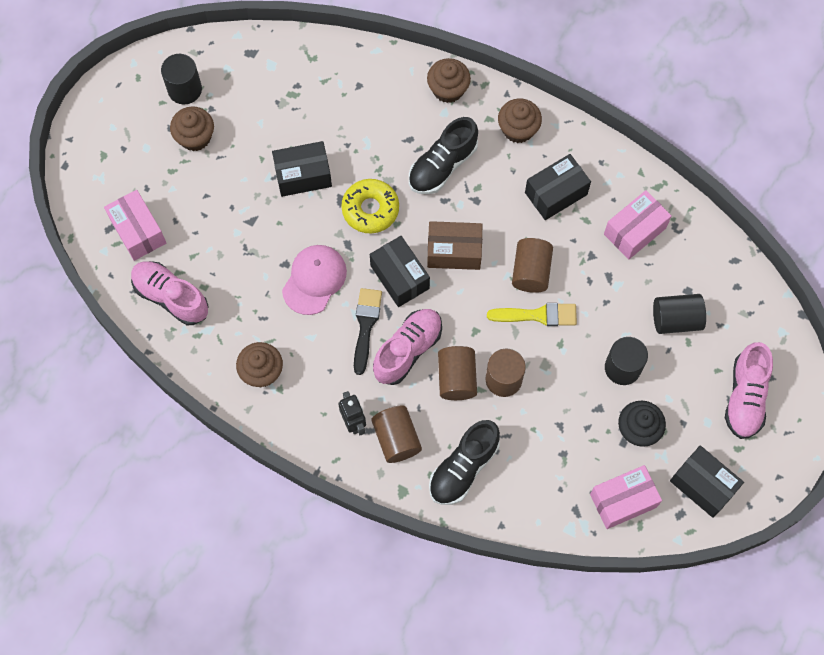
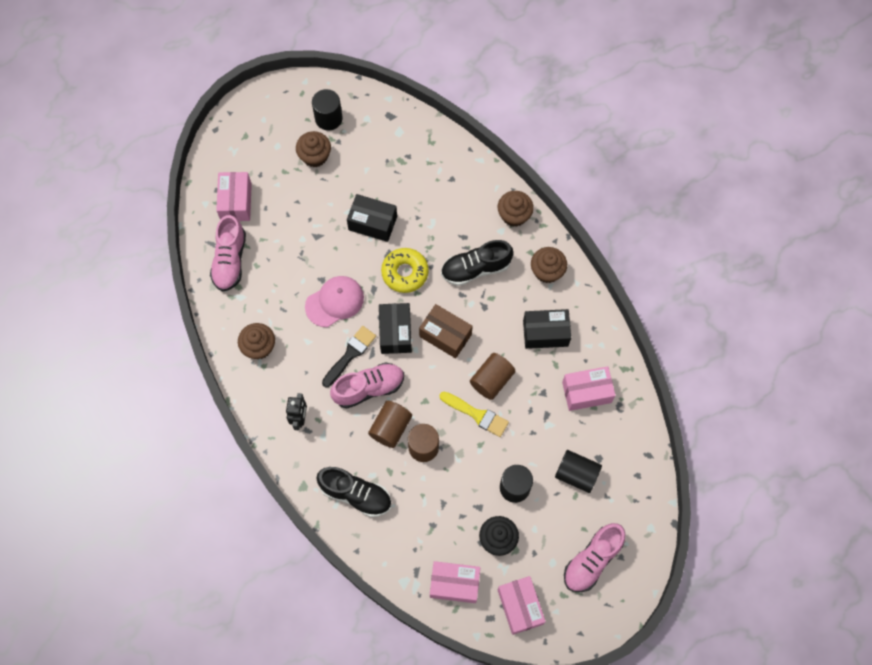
camera: 30 degrees right, 0 degrees up
pink shoe [131,261,209,325] -> pink shoe turned 150 degrees counterclockwise [210,215,246,292]
brown cylinder [371,406,422,463] -> none
black shoe [429,420,500,505] -> black shoe turned 135 degrees counterclockwise [316,467,391,517]
black box [670,445,744,518] -> pink box [498,576,546,635]

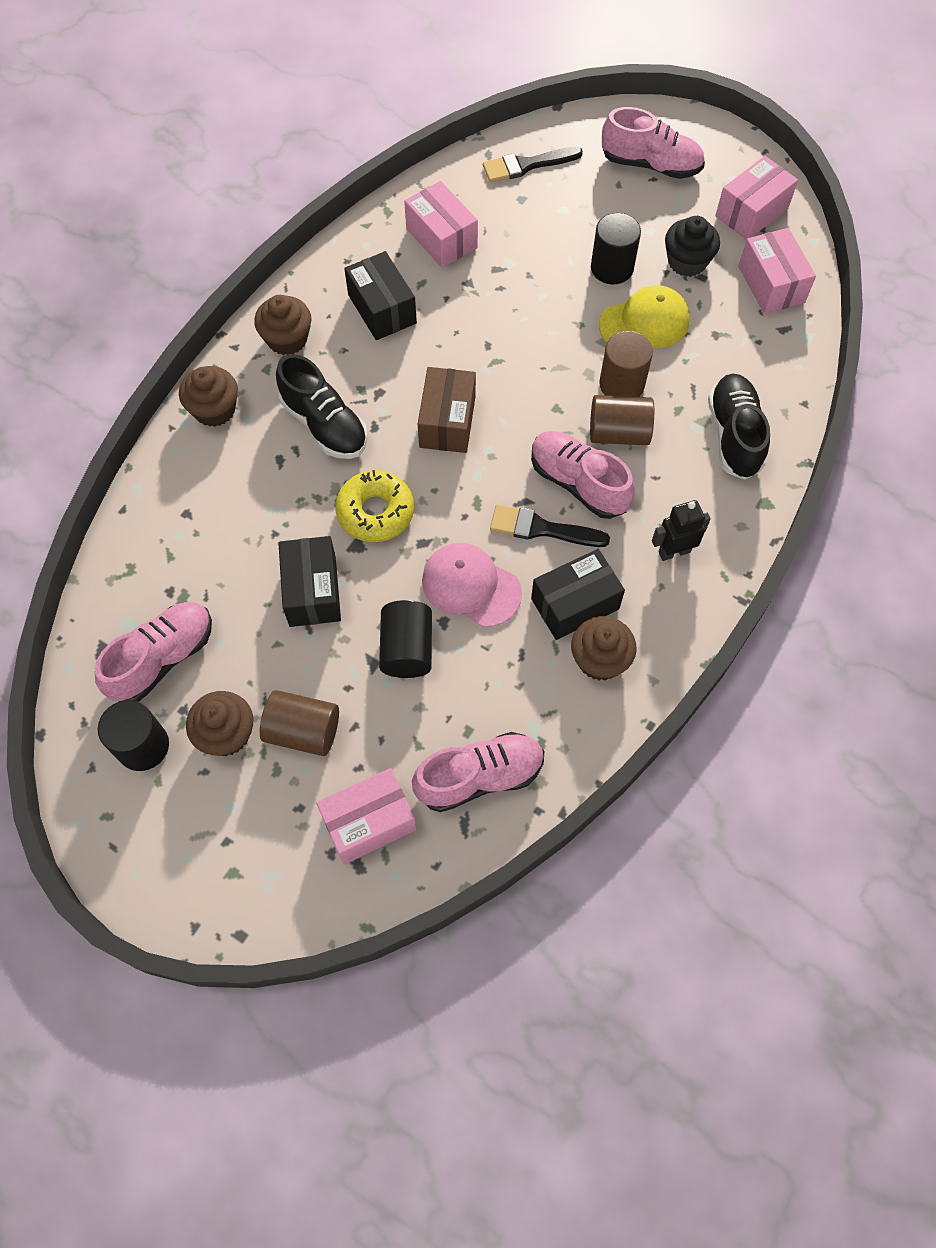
camera: 115 degrees left, 5 degrees down
black box [379,303,412,354] -> black box moved to [531,549,625,640]
yellow brush [439,392,509,437] -> none
brown cylinder [470,353,515,400] -> brown cylinder moved to [260,690,339,756]
black cylinder [555,450,602,493] -> black cylinder moved to [379,600,432,678]
none -> pink shoe [95,602,212,702]
none -> black brush [483,147,583,183]
none -> yellow cap [599,285,690,348]

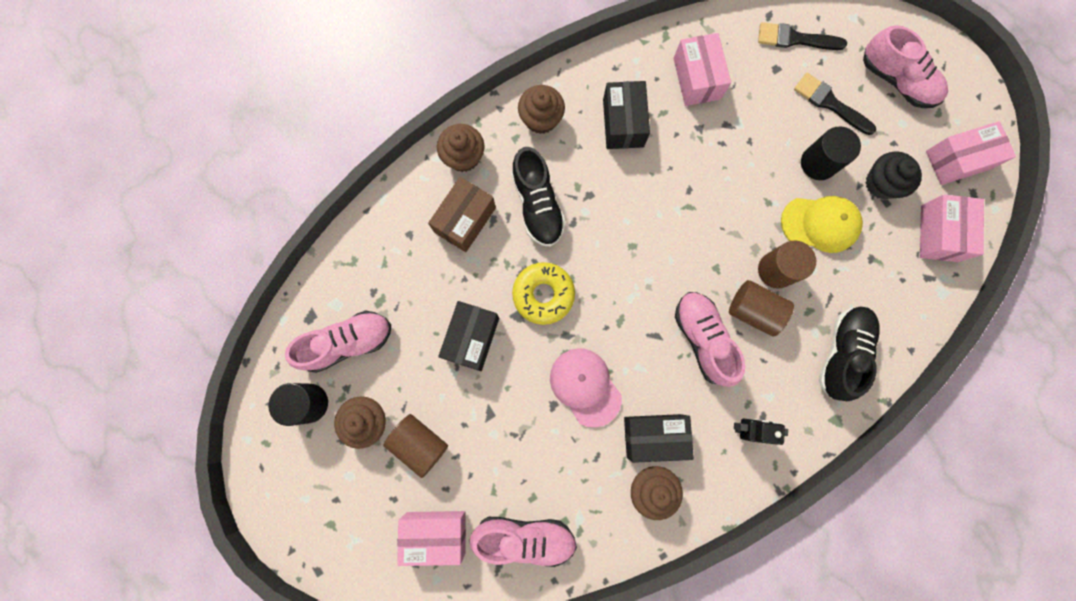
camera: 25 degrees right, 15 degrees up
black cylinder [379,600,432,678] -> none
brown box [418,367,476,453] -> brown box moved to [428,177,496,252]
black brush [490,505,610,547] -> black brush moved to [794,73,876,135]

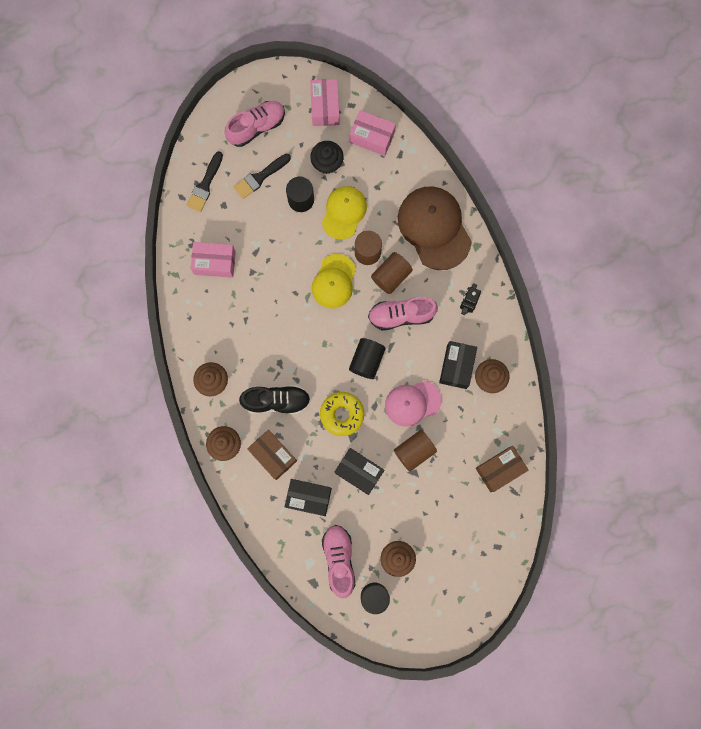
camera: 75 degrees left, 0 degrees up
brown cylinder [383,414,448,478] -> brown cylinder moved to [394,430,437,472]
pink box [397,511,466,566] -> none
pink shoe [469,517,577,567] -> brown box [476,446,528,492]
black box [603,81,650,149] -> black box moved to [285,479,332,516]
black shoe [819,307,880,401] -> brown cap [398,186,472,270]
none -> yellow cap [312,254,356,309]
none -> black cylinder [349,338,386,379]

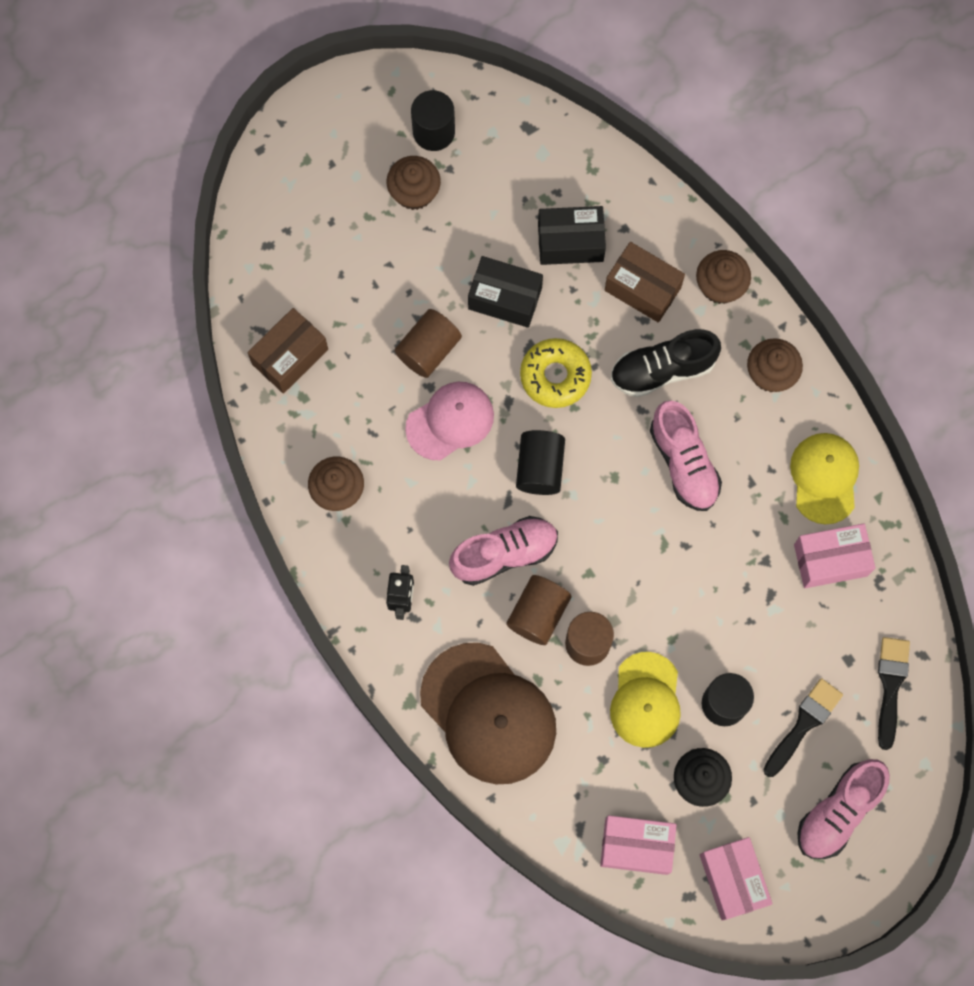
camera: 165 degrees right, 5 degrees down
yellow cap [312,254,356,309] -> yellow cap moved to [790,433,859,525]
pink shoe [322,525,355,599] -> pink shoe moved to [650,400,722,511]
black box [439,341,477,389] -> none

